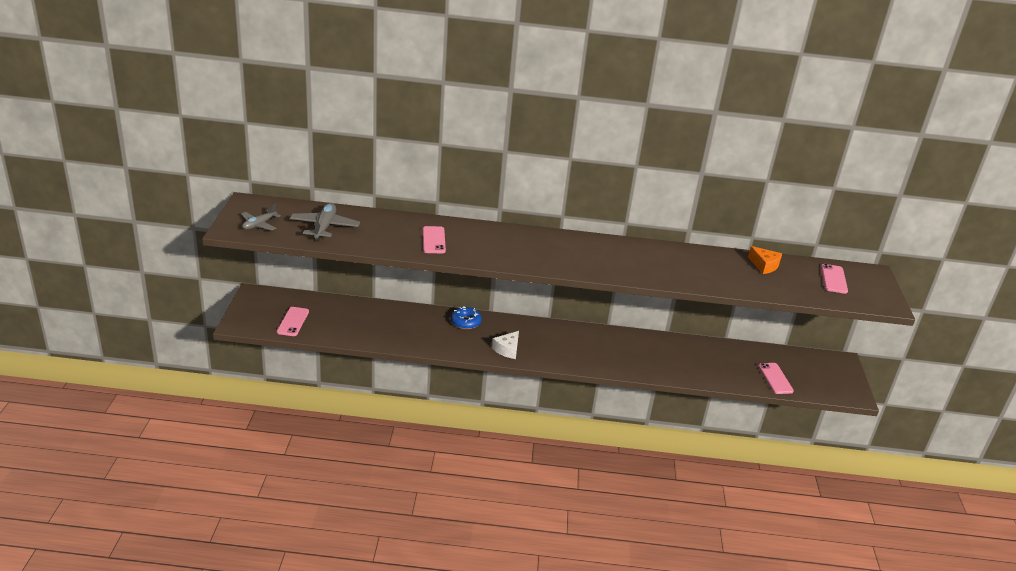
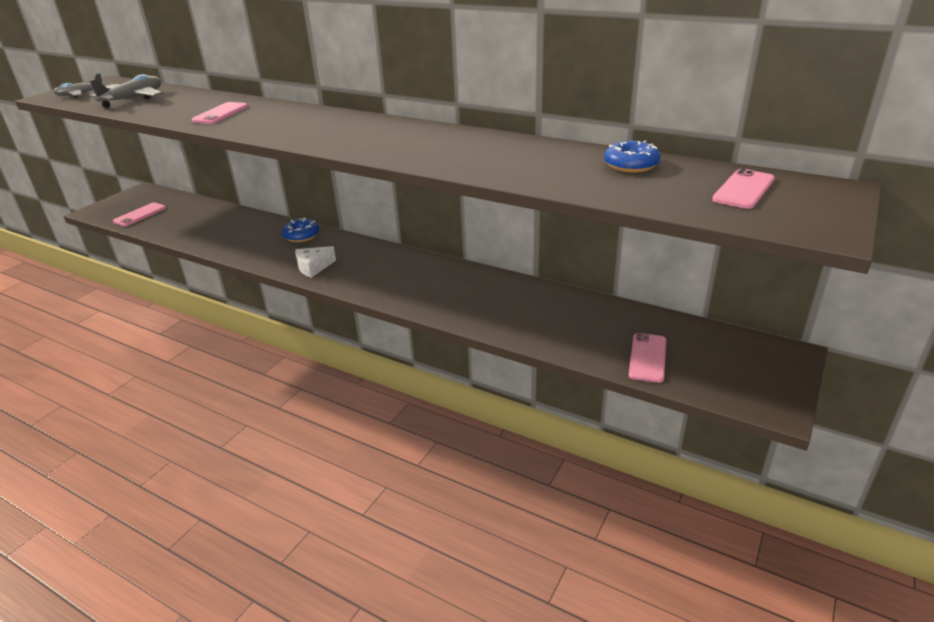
camera: 30 degrees right, 0 degrees up
orange cheese [748,246,782,274] -> blue donut [604,140,661,173]

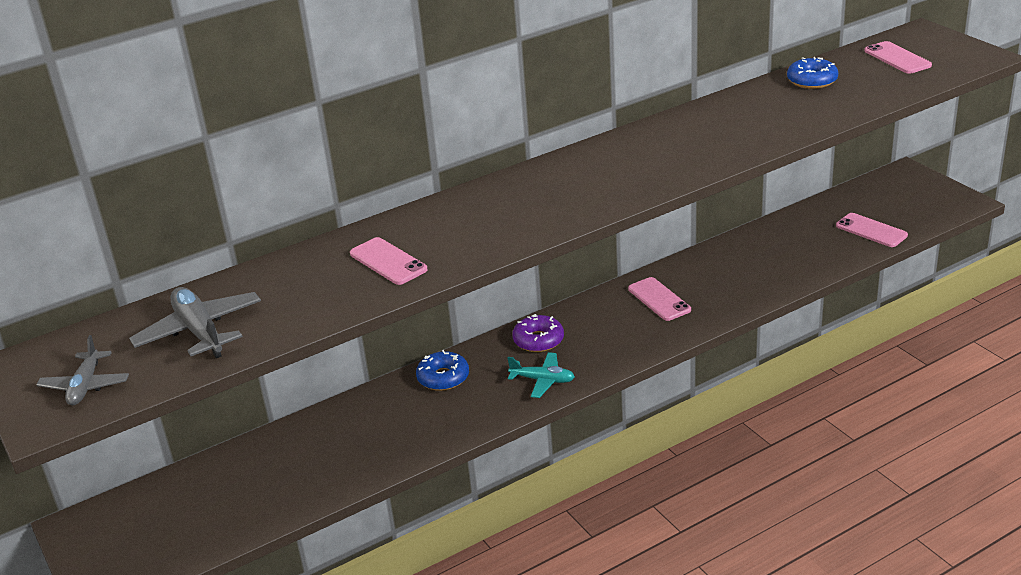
camera: 60 degrees left, 0 degrees up
pink phone [113,202,166,227] -> pink phone moved to [628,277,691,321]
white cheese [295,246,336,278] -> turquoise plane [507,352,575,398]
none -> purple donut [512,314,564,352]

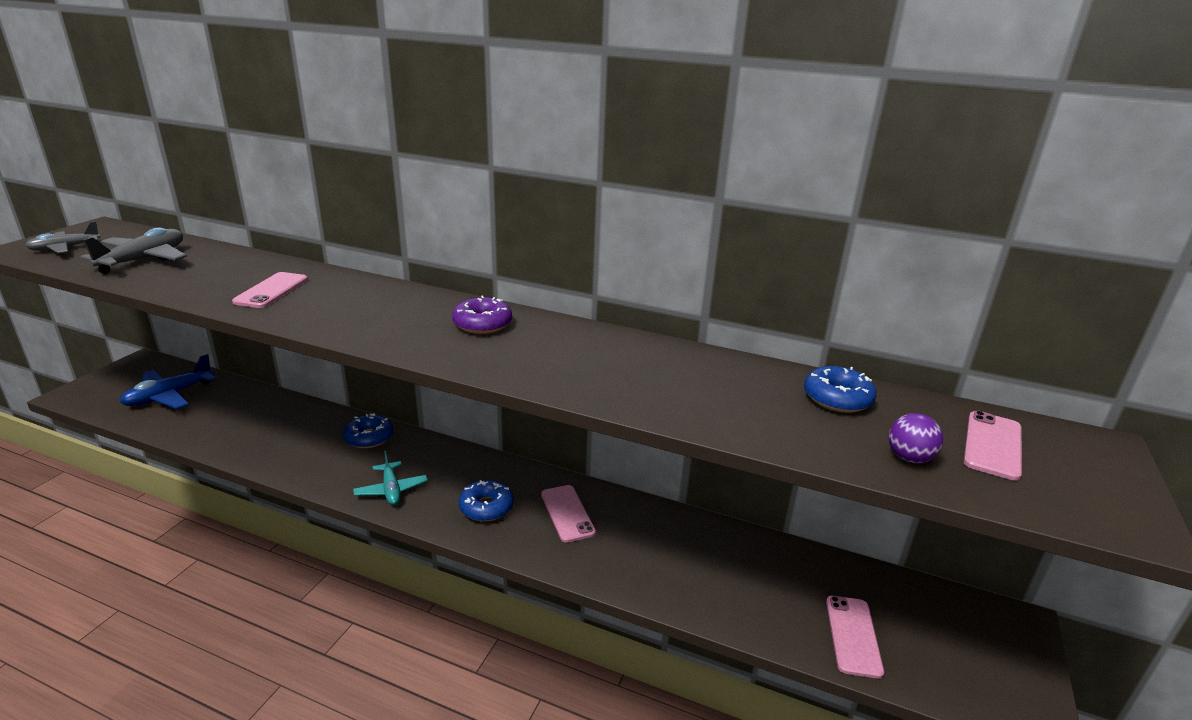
camera: 50 degrees right, 5 degrees down
purple donut [512,314,564,352] -> purple donut moved to [452,296,512,334]
pink phone [628,277,691,321] -> pink phone turned 45 degrees counterclockwise [541,485,596,543]
none -> blue plane [120,354,216,409]
none -> blue donut [459,480,514,522]
none -> purple ball [889,413,944,463]

